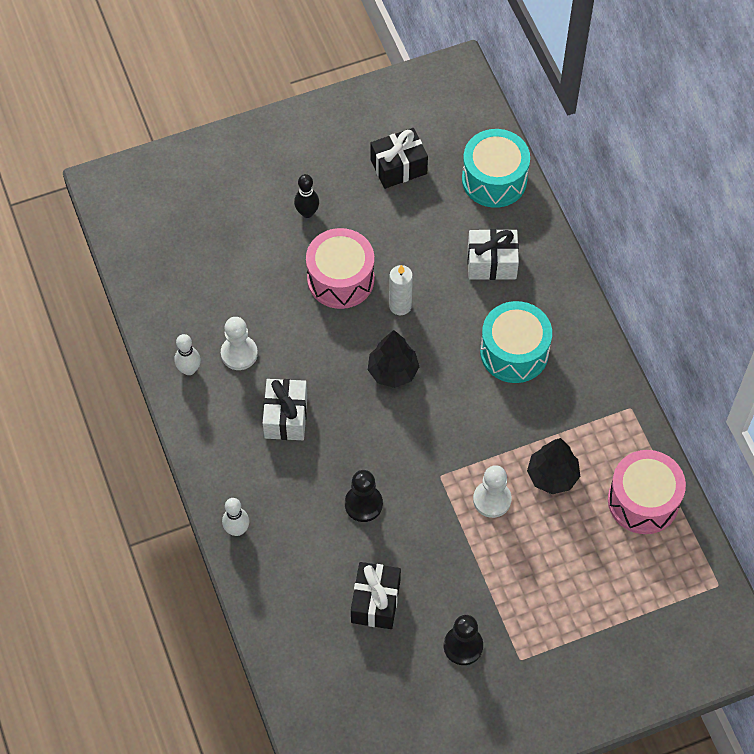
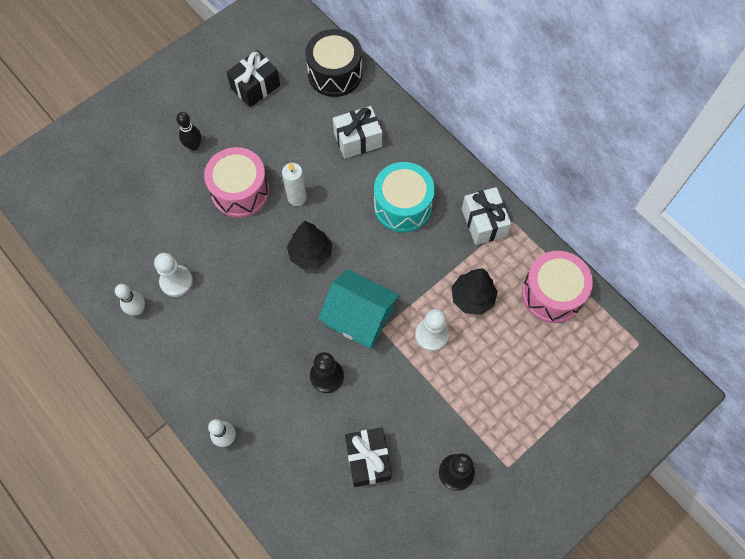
camera: 20 degrees left, 5 degrees up
white gift [263,379,308,440] -> white gift moved to [462,187,511,245]
turquoise drum [462,129,530,208] -> black drum [305,29,362,97]
none -> turquoise house [318,269,400,349]

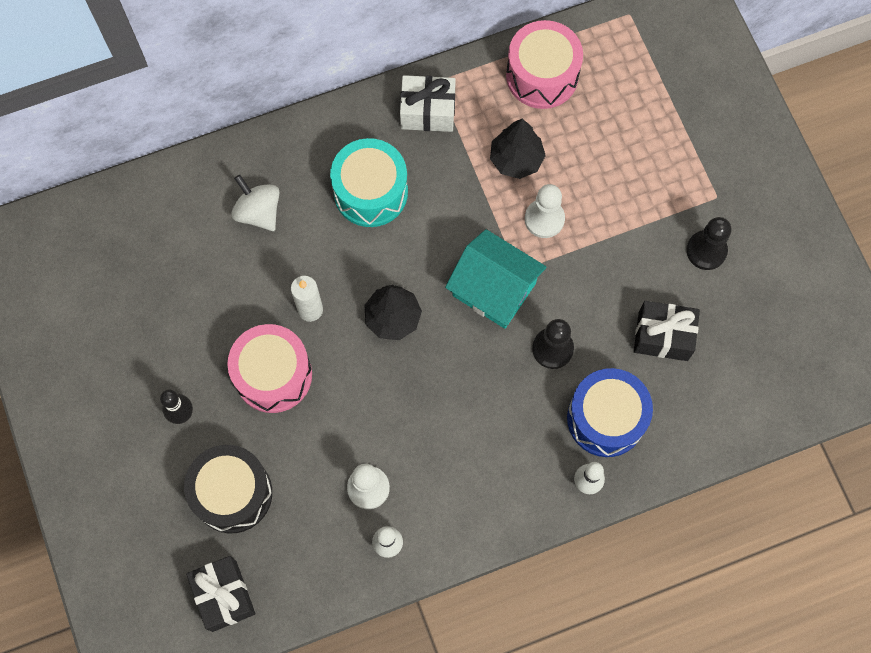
camera: 70 degrees left, 5 degrees up
black gift [226,50,280,107] -> black gift moved to [186,556,255,632]
black drum [305,29,362,97] -> black drum moved to [184,445,272,533]
turquoise house [318,269,400,349] -> turquoise house turned 75 degrees clockwise [445,229,546,329]
white gift [333,106,382,159] -> white spinning top [231,175,279,231]
none -> blue drum [567,368,653,457]

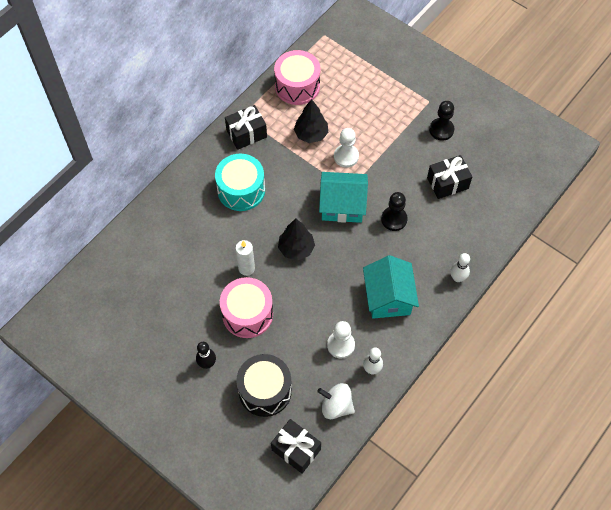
camera: 30 degrees left, 10 degrees down
white spinning top [231,175,279,231] -> white spinning top moved to [317,383,355,419]
white gift [400,75,456,132] -> black gift [225,105,267,150]
blue drum [567,368,653,457] -> none
none -> turquoise house [363,255,419,319]

